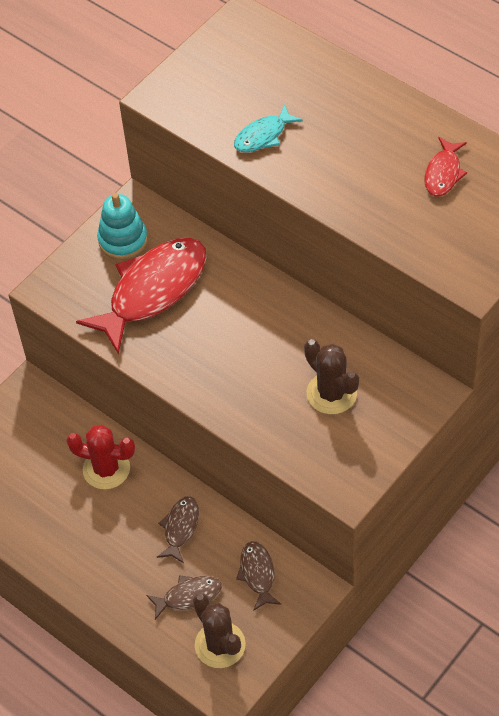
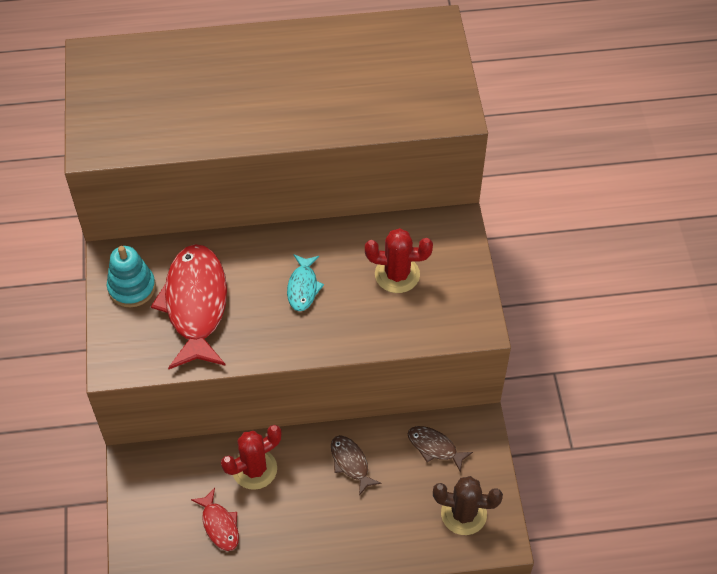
camera: 50 degrees left, 0 degrees up
brown fish [146,575,222,620] -> none
turquoise fish [234,104,303,152] -> turquoise fish moved to [287,254,324,311]
brown cactus [304,339,359,414] -> red cactus [365,228,433,293]
red fish [424,137,467,197] -> red fish moved to [191,488,239,551]

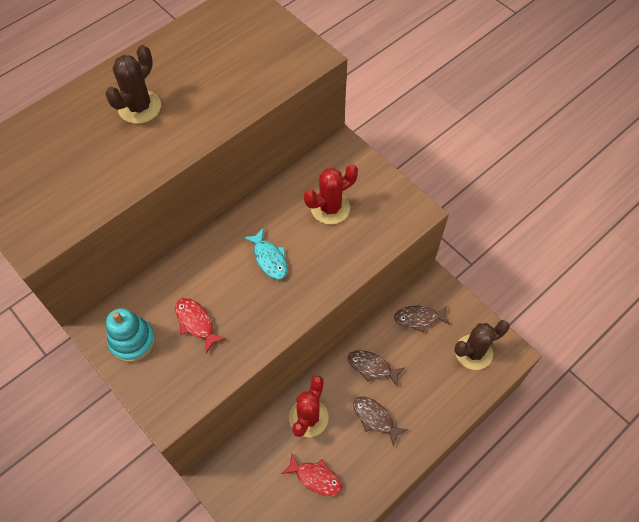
camera: 35 degrees left, 5 degrees up
red fish [151,244,227,369] -> red fish [175,298,227,353], size x0.48
none -> brown cactus [105,45,161,124]
none -> brown fish [353,396,408,447]

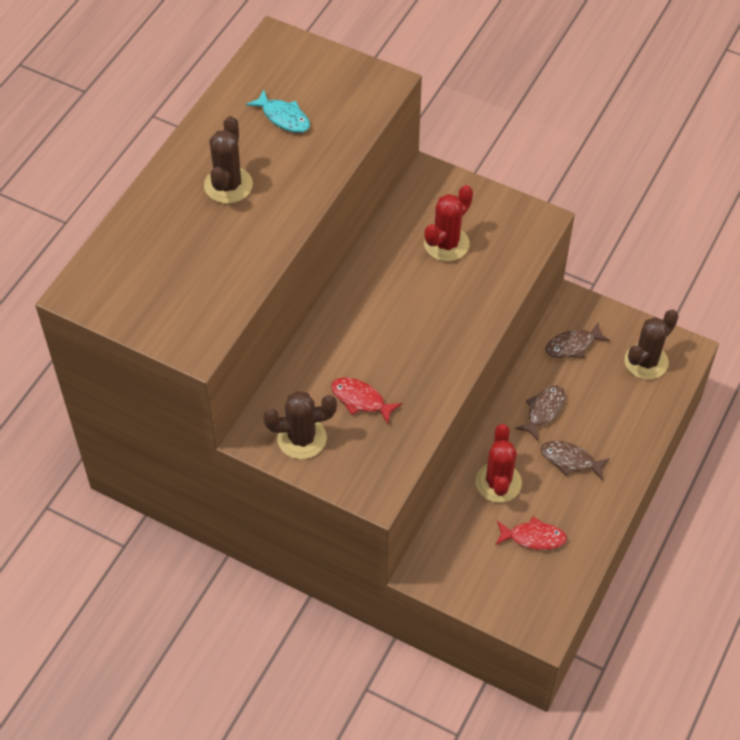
camera: 20 degrees left, 5 degrees down
turquoise stacking toy [106,308,155,362] -> brown cactus [263,391,337,459]
turquoise fish [243,228,287,280] -> turquoise fish moved to [246,89,310,133]
brown fish [348,350,405,387] -> brown fish turned 120 degrees clockwise [516,385,566,441]

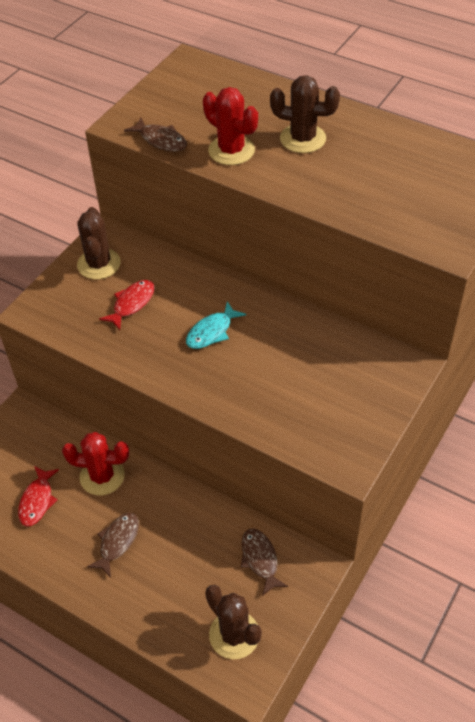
camera: 95 degrees right, 5 degrees down
turquoise fish [246,89,310,133] -> turquoise fish moved to [186,302,246,349]
red cactus [424,185,473,262] -> red cactus moved to [203,87,258,165]
brown fish [516,385,566,441] -> brown fish moved to [124,118,187,152]

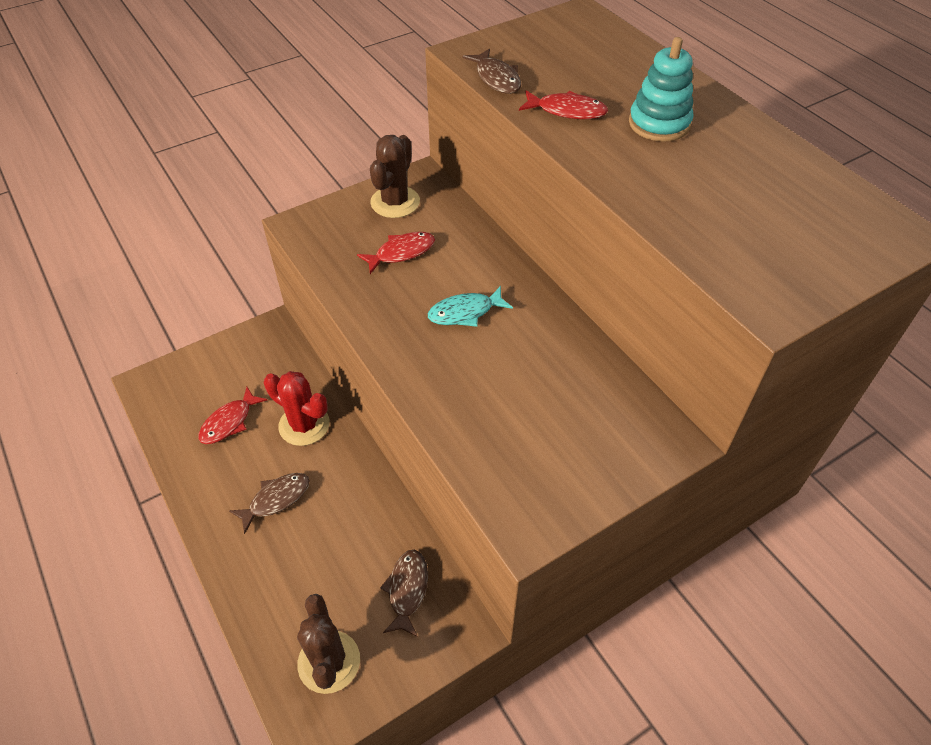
camera: 25 degrees right, 0 degrees up
red cactus [203,87,258,165] -> red fish [519,91,608,119]
brown cactus [270,75,340,153] -> turquoise stacking toy [629,37,693,141]

